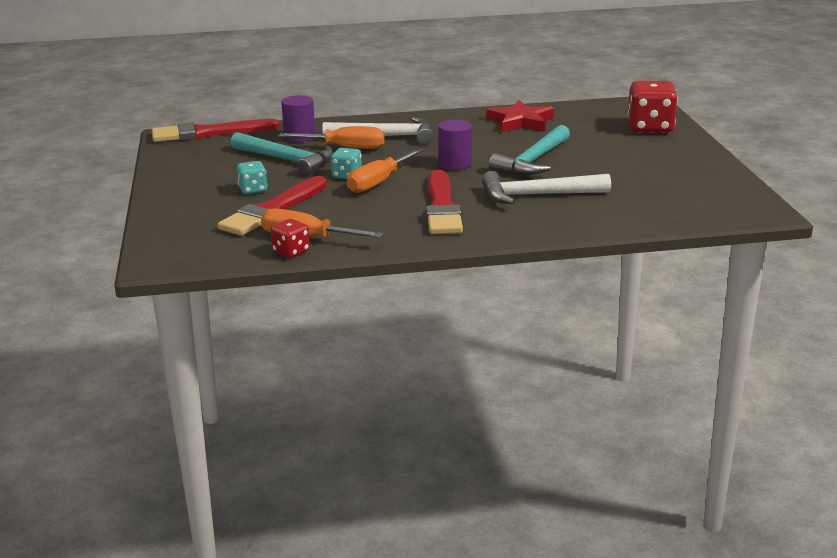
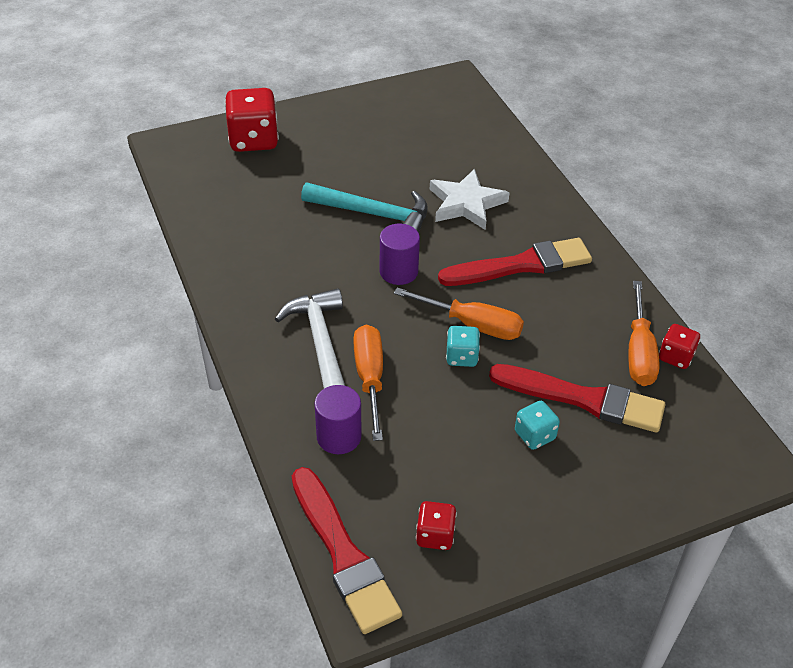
camera: 105 degrees left, 20 degrees up
turquoise hammer [231,132,334,176] -> none
white hammer [482,171,611,204] -> white star [430,169,510,230]
red star [486,100,554,132] -> none
none -> red dice [416,501,457,550]

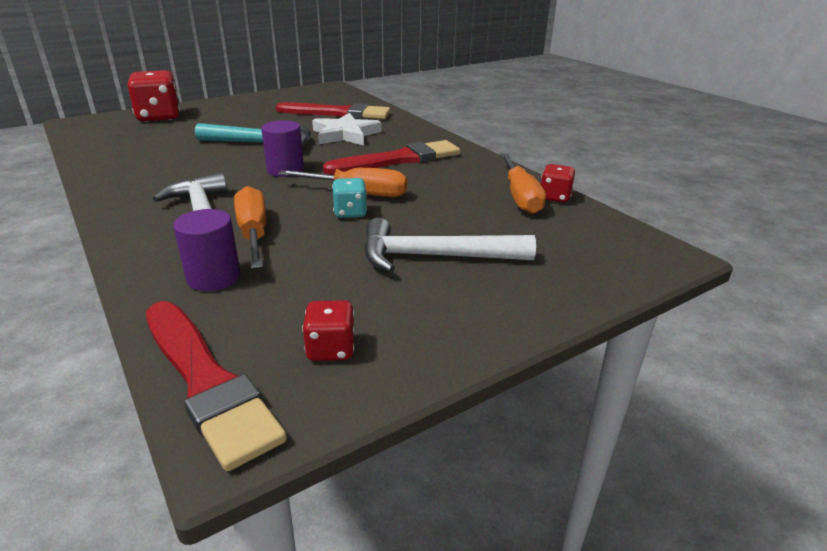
camera: 10 degrees left, 15 degrees down
red brush [489,364,666,433] -> red brush moved to [276,102,391,119]
turquoise dice [515,401,560,450] -> white hammer [364,218,536,272]

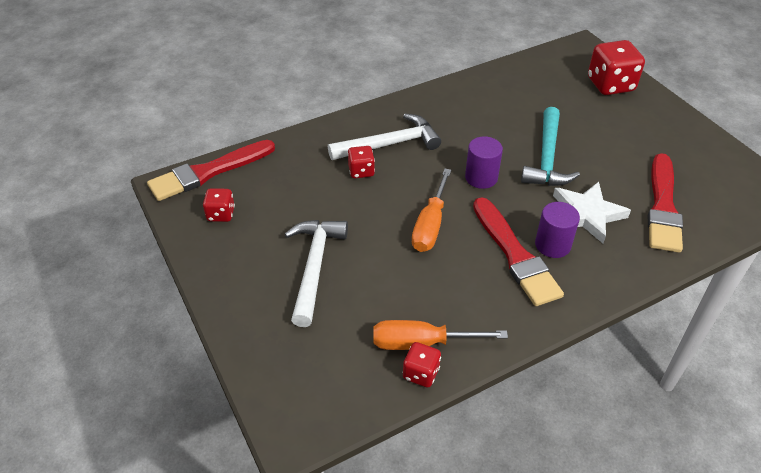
camera: 95 degrees right, 15 degrees up
purple cylinder [173,209,240,291] -> purple cylinder moved to [535,202,580,258]
orange screwdriver [234,186,266,269] -> red dice [347,146,375,178]
turquoise dice [332,178,367,218] -> none

